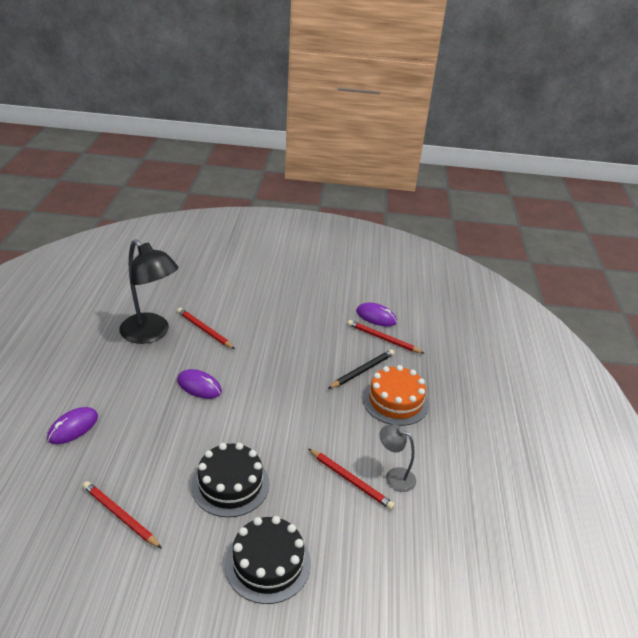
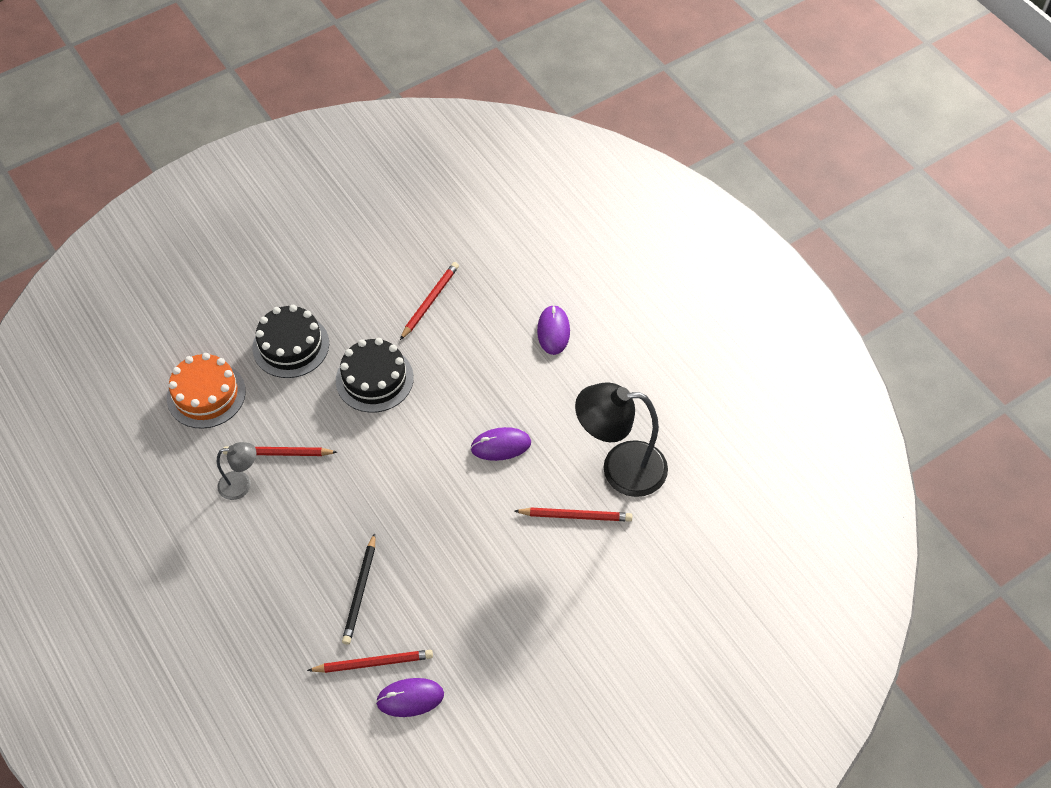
camera: 145 degrees right, 20 degrees up
red pencil [83,481,162,549] -> red pencil turned 60 degrees counterclockwise [400,262,459,340]
orange cake [363,365,429,426] -> orange cake moved to [167,353,246,428]

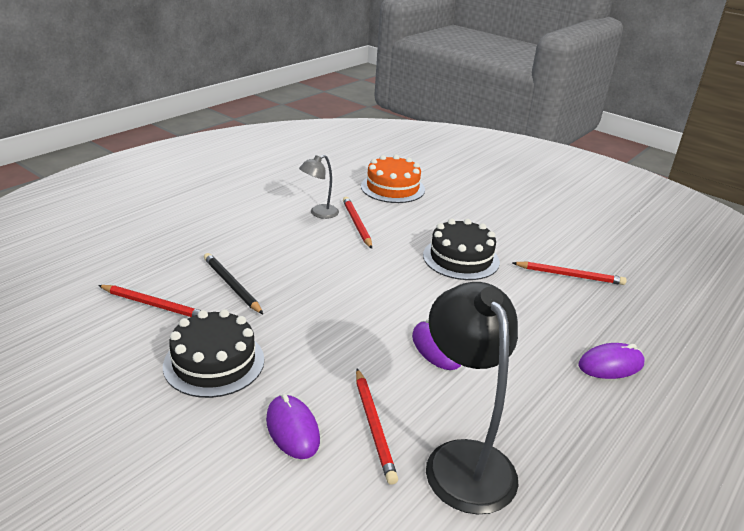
camera: 70 degrees right, 25 degrees down
grey lamp [217,442,256,500] -> grey lamp turned 75 degrees clockwise [299,155,339,219]
black cake [252,305,329,378] -> black cake moved to [163,309,264,398]
red pencil [307,650,433,673] -> red pencil turned 45 degrees counterclockwise [98,285,201,317]
black pencil [342,533,375,645] -> black pencil turned 60 degrees clockwise [204,253,263,314]
purple mouse [376,678,444,717] -> purple mouse moved to [266,394,320,459]

